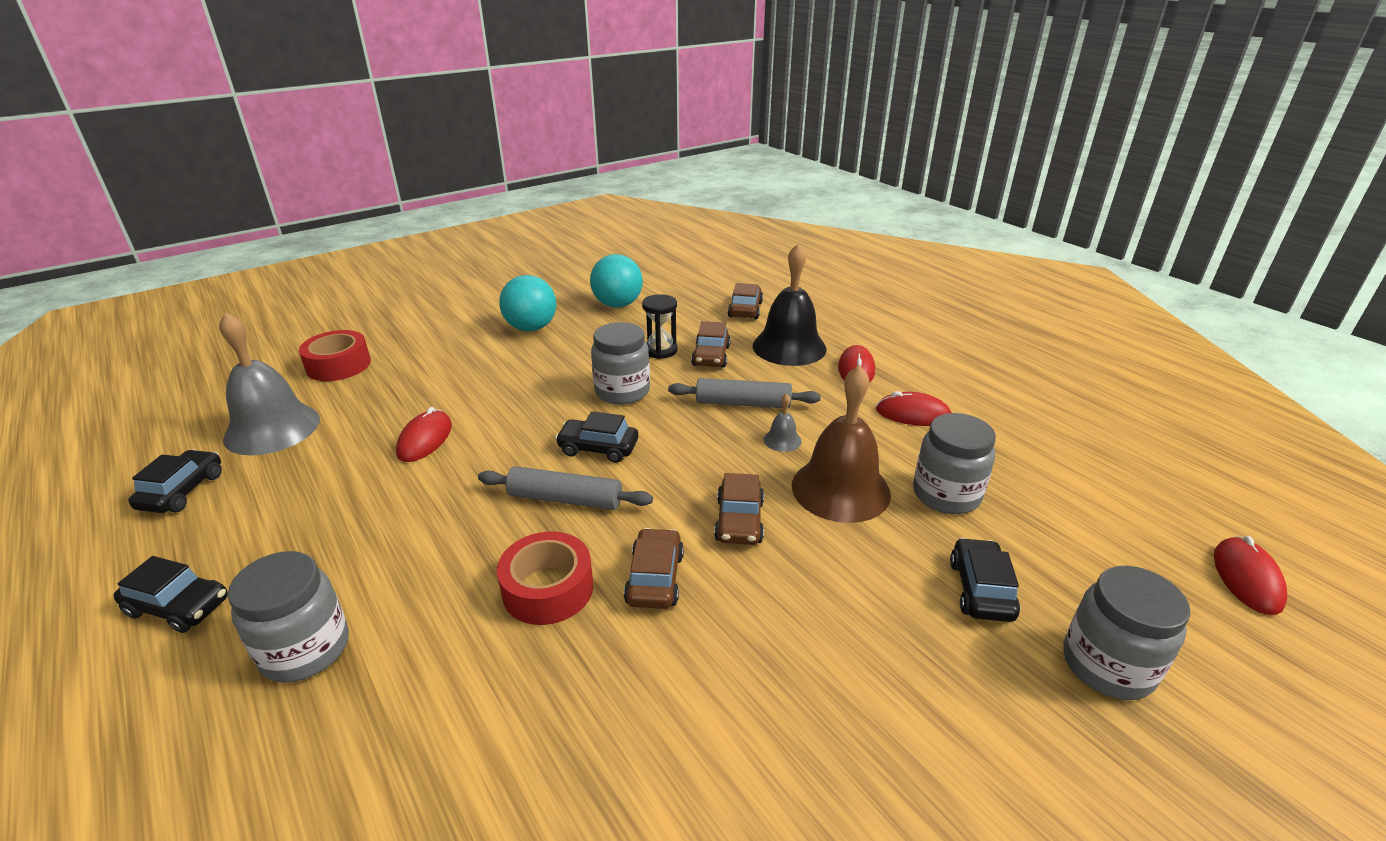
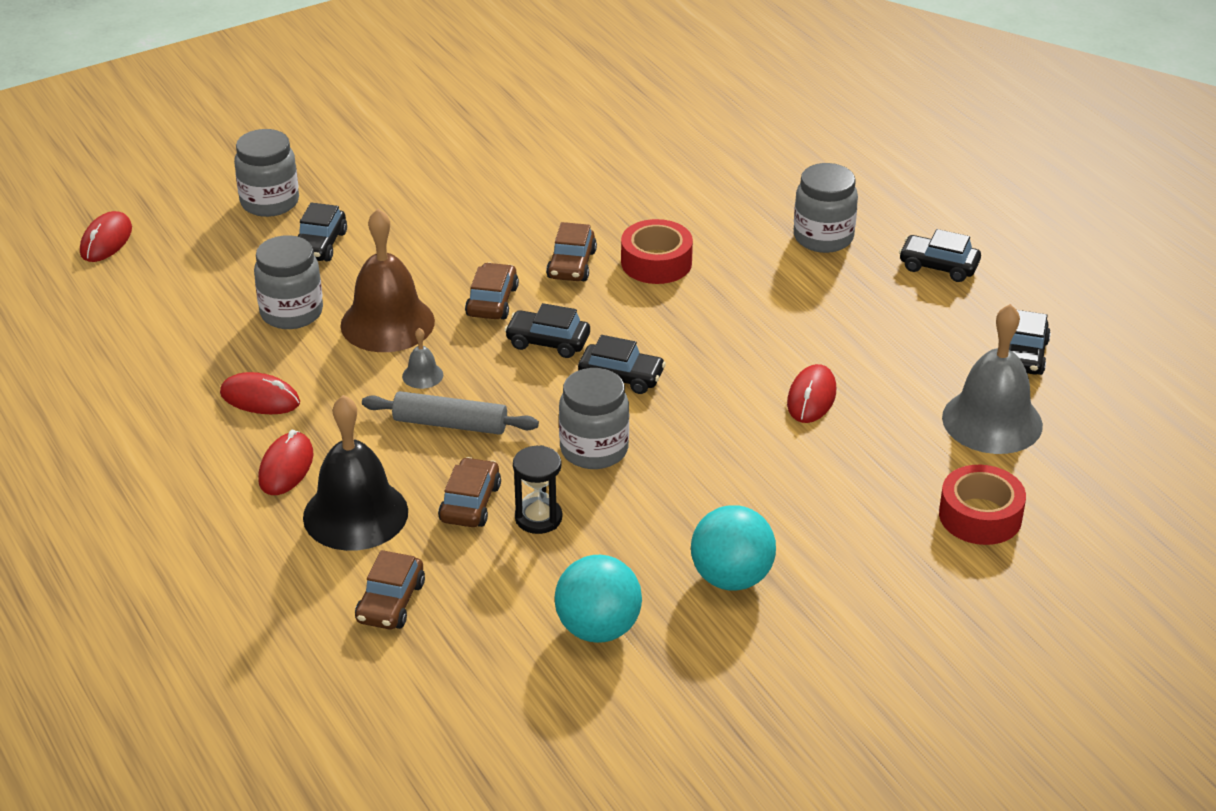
camera: 175 degrees left, 5 degrees up
grey rolling pin [478,466,653,510] -> none
none -> black car [505,303,590,358]

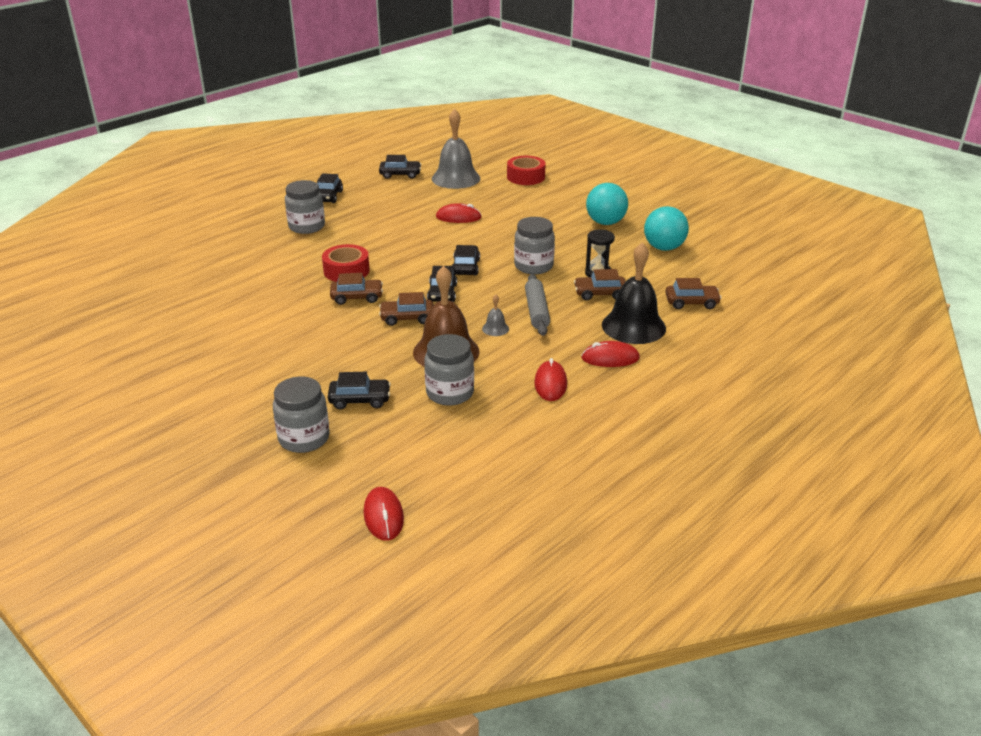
camera: 105 degrees left, 5 degrees down
red mouse [80,211,132,262] -> red mouse turned 75 degrees clockwise [364,487,404,541]

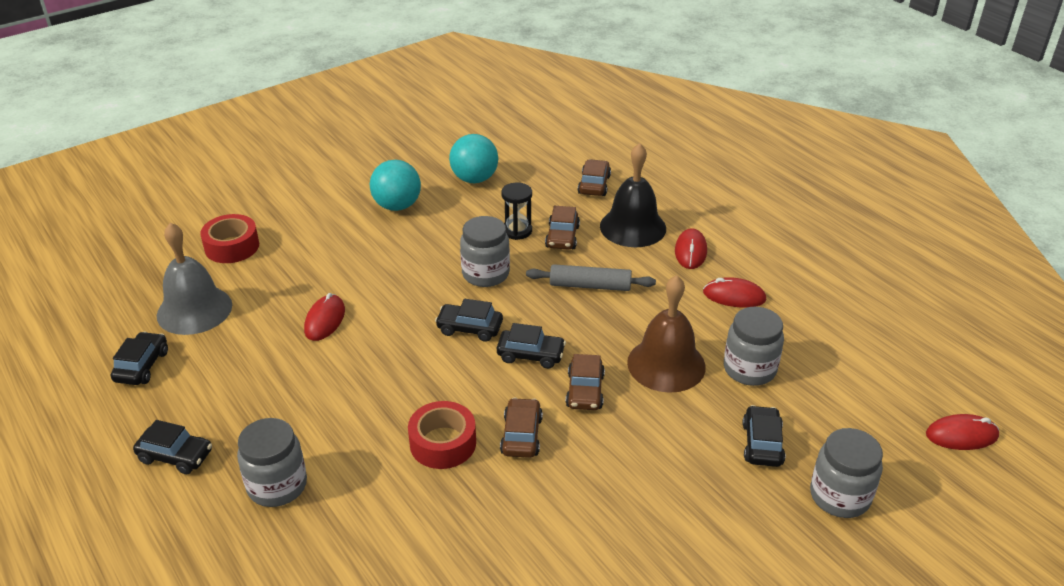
camera: 80 degrees left, 5 degrees up
grey bell [482,295,509,336] -> none

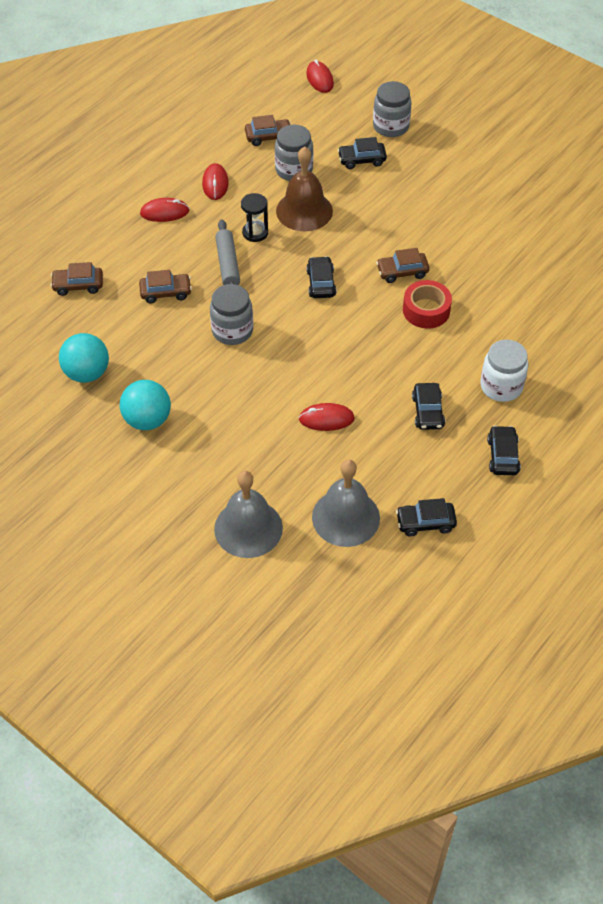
camera: 105 degrees left, 15 degrees up
red tape [200,214,259,263] -> grey bell [214,471,283,558]
grey jar [237,418,307,507] -> white jar [480,339,528,402]
black car [435,299,503,342] -> black car moved to [412,383,445,430]
black hourglass [501,183,532,240] -> black hourglass moved to [241,193,268,242]
brown car [565,354,605,410] -> brown car moved to [245,115,291,146]
black bell [600,143,666,247] -> none

